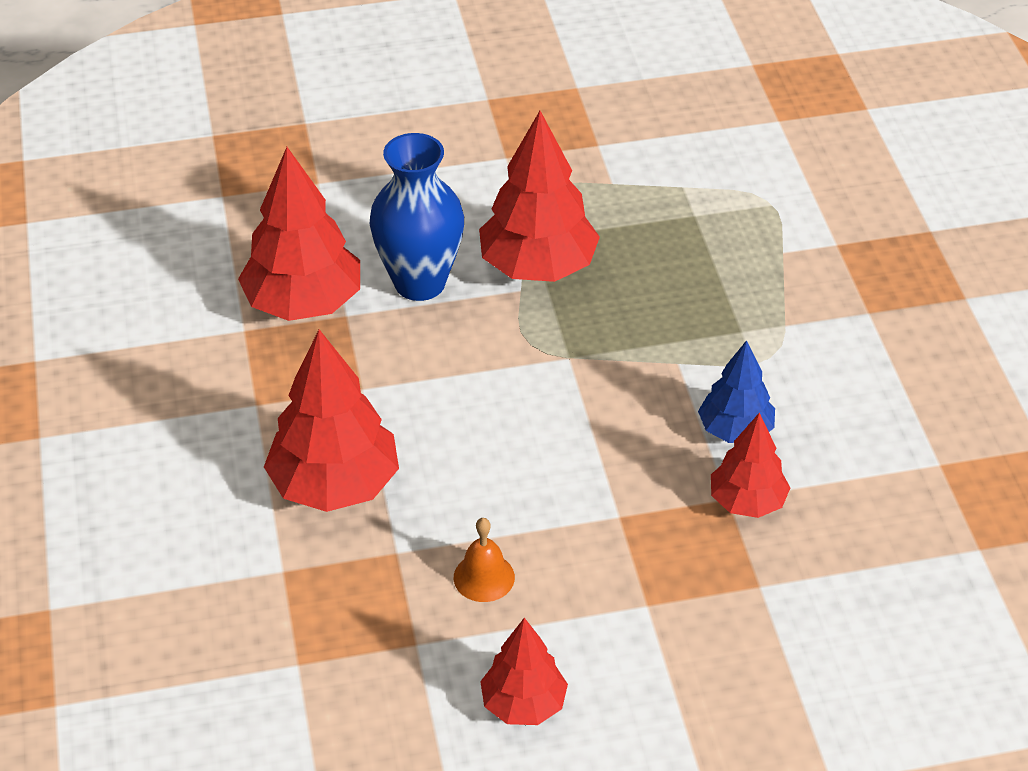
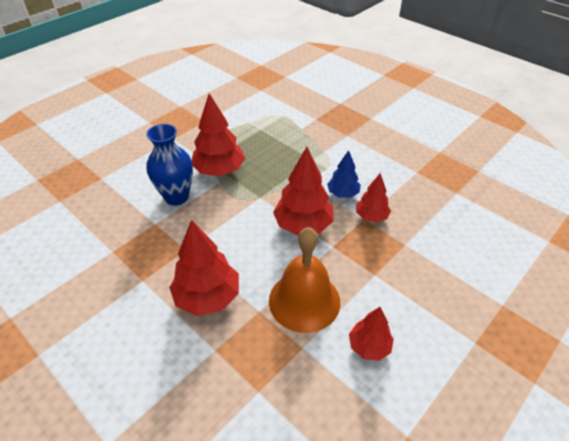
camera: 35 degrees left, 0 degrees up
red tree [238,147,360,321] -> red tree moved to [273,147,334,236]
orange bell [454,518,515,602] -> orange bell [269,227,340,333], size x2.37

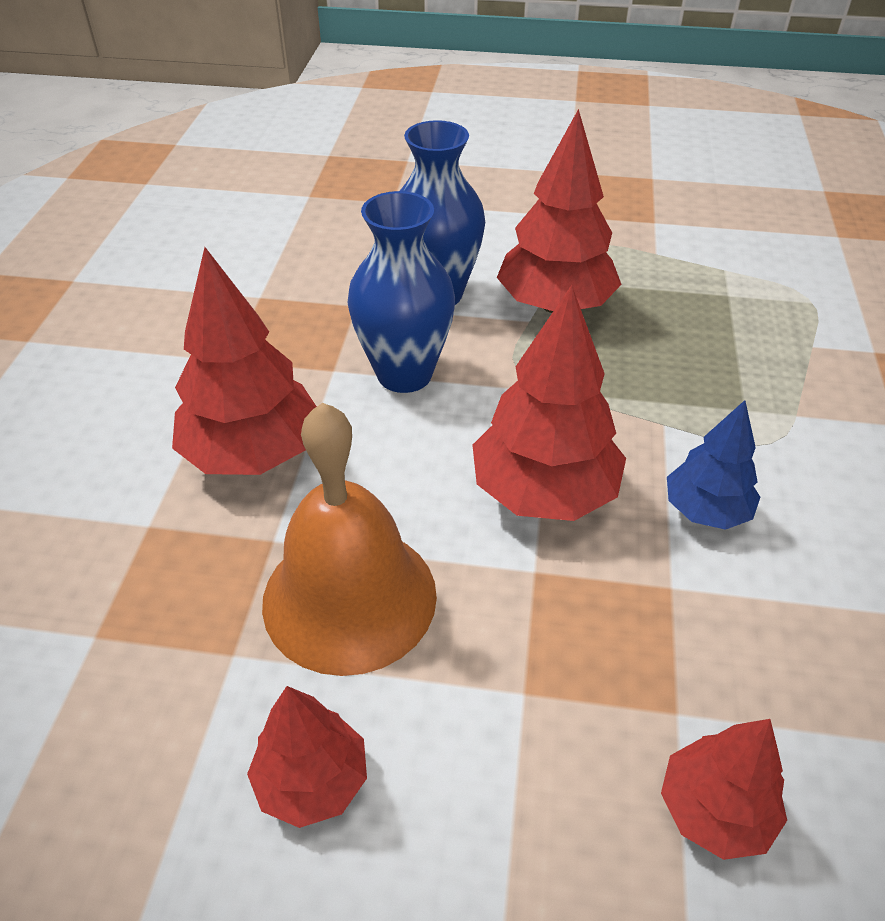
camera: 55 degrees right, 0 degrees up
red tree [356,173,391,222] -> red tree moved to [661,719,787,860]
none -> blue vase [347,191,455,393]

